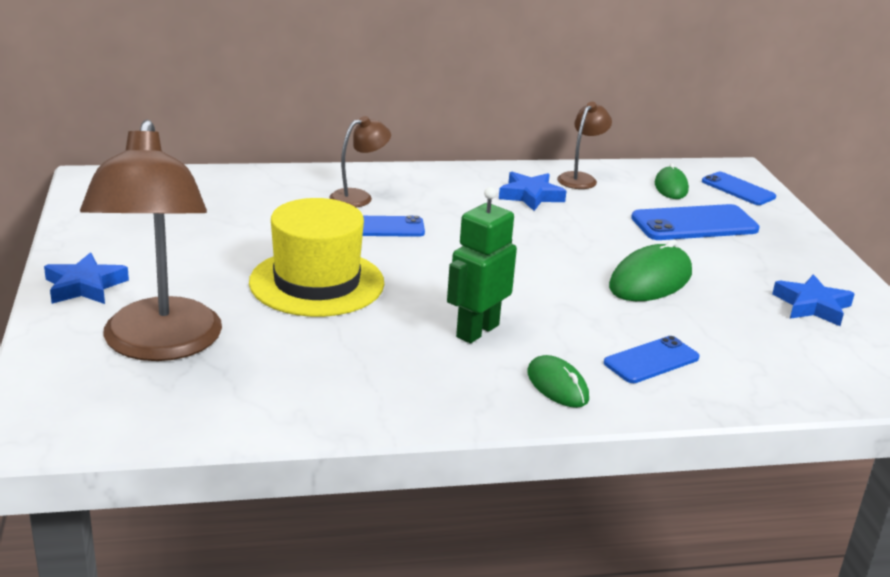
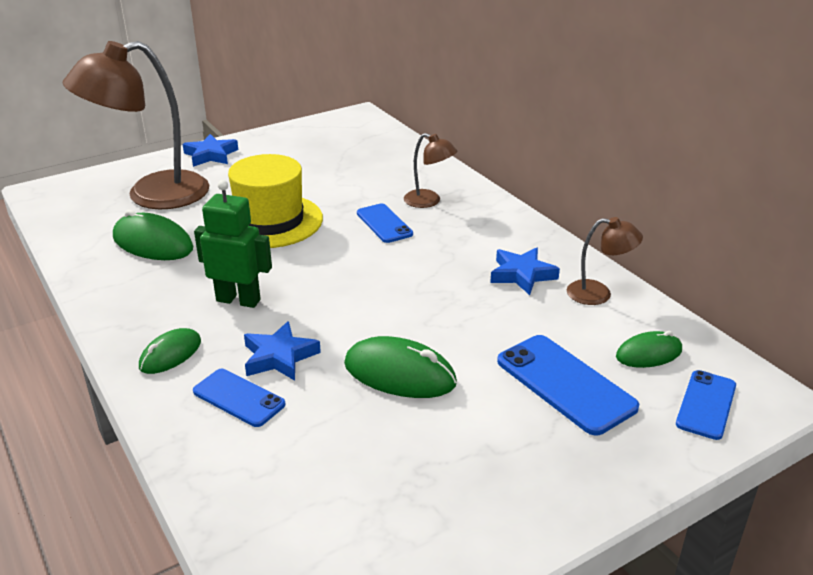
camera: 70 degrees right, 5 degrees up
blue star [772,274,855,326] -> blue star moved to [244,321,321,381]
none -> green mouse [113,210,193,260]

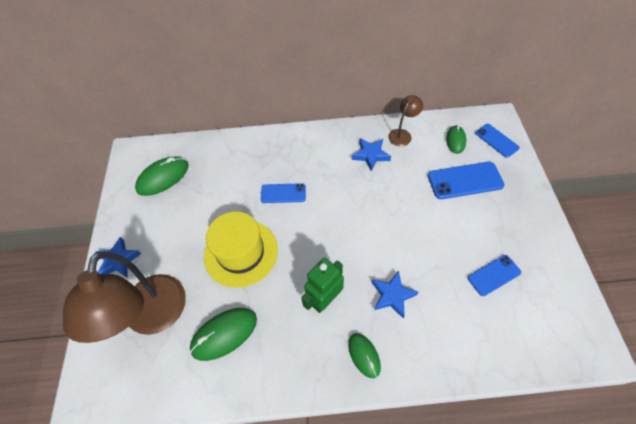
camera: 60 degrees left, 25 degrees up
blue phone [193,369,285,427] -> blue phone moved to [468,255,521,296]
green mouse [344,336,457,398] -> green mouse moved to [135,157,189,196]
brown lamp [404,133,457,208] -> none

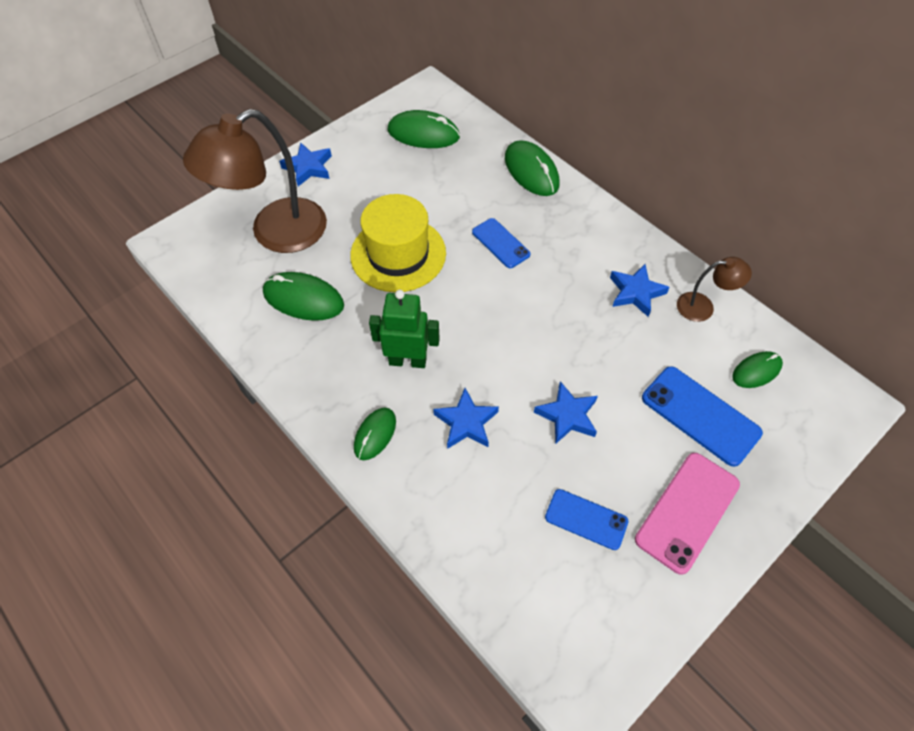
camera: 50 degrees right, 0 degrees up
blue phone [475,124,520,158] -> none
none -> green mouse [505,140,560,196]
none -> blue star [534,381,598,444]
none -> pink phone [635,453,740,575]

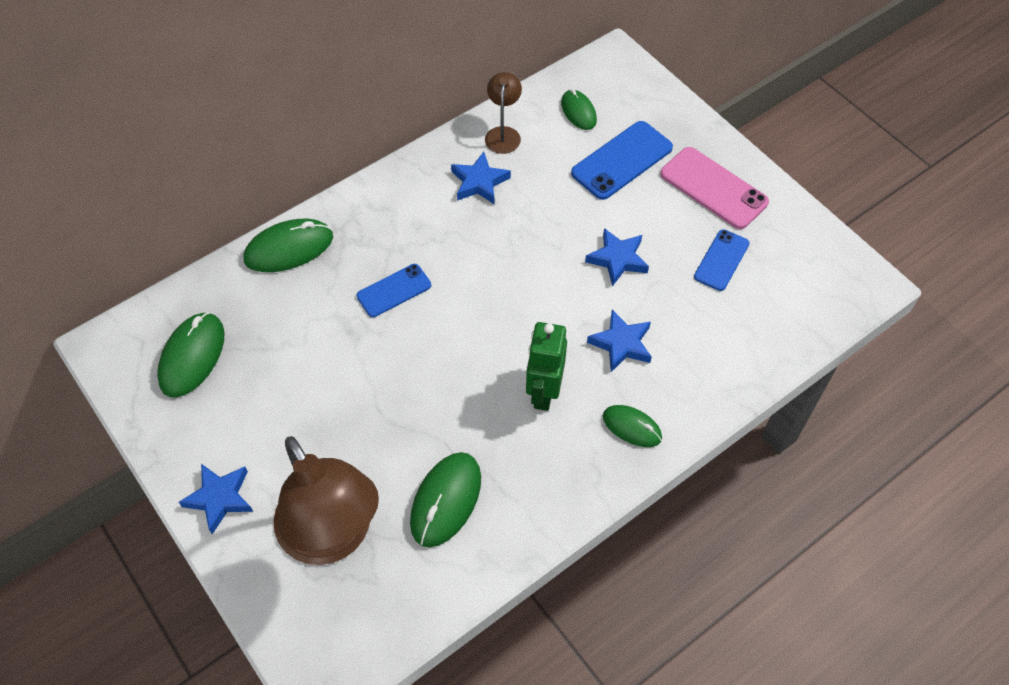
camera: 85 degrees left, 0 degrees up
yellow hat [350,194,446,292] -> none

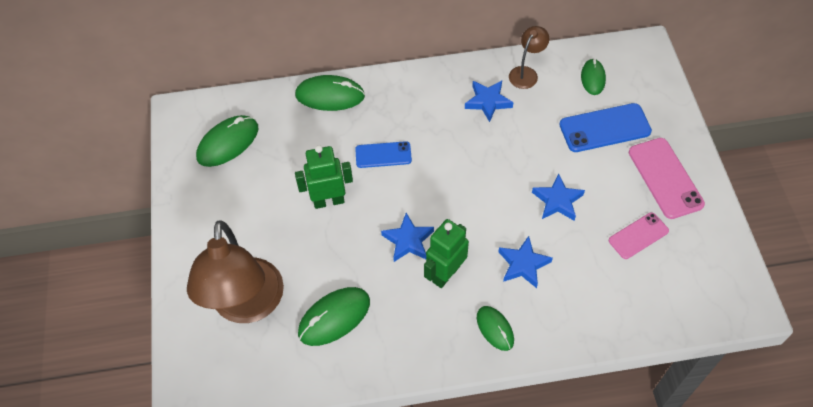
camera: 30 degrees right, 0 degrees up
blue star [179,464,253,534] -> blue star moved to [381,213,434,262]
blue phone [694,229,750,291] -> pink phone [609,212,669,259]
none -> green robot [295,145,353,209]

